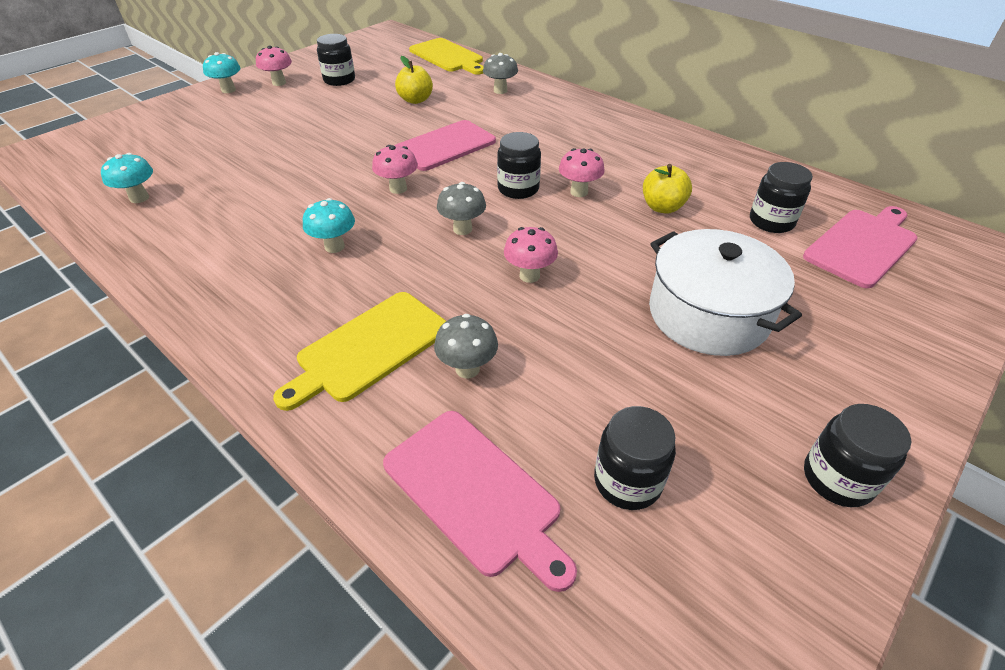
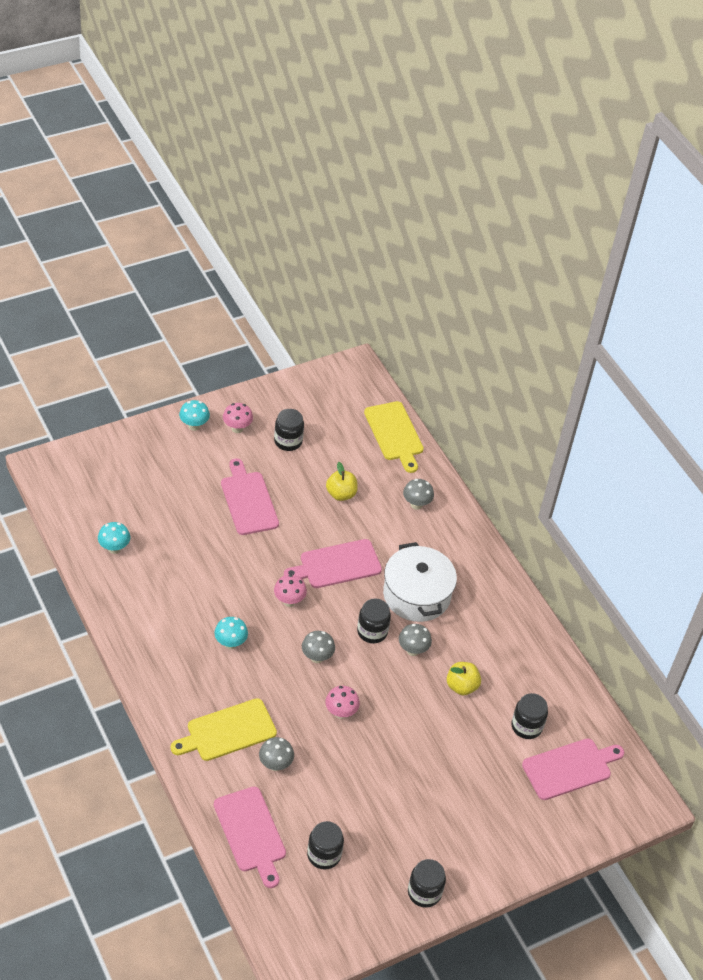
camera: 15 degrees right, 5 degrees up
pink mushroom [559,148,605,197] -> grey mushroom [399,624,432,656]
white pot [649,229,802,356] -> white pot moved to [383,542,457,622]
none -> pink cutting board [221,458,279,535]

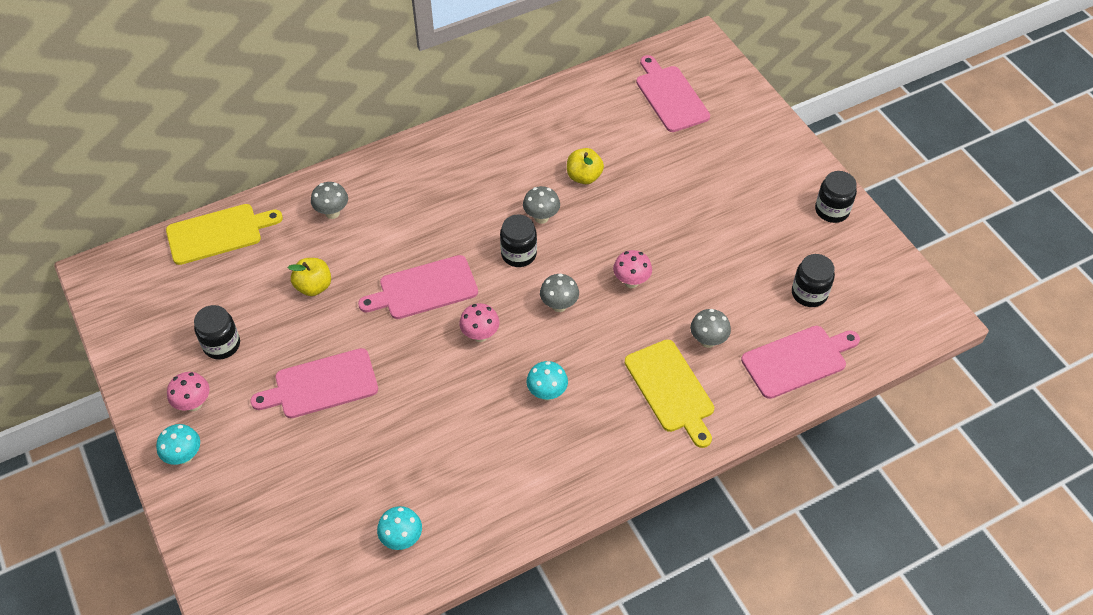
camera: 85 degrees left, 5 degrees up
pink cutting board [284,539,382,588] -> pink cutting board turned 90 degrees clockwise [358,255,478,319]
white pot [383,542,457,622] -> none
black jar [511,693,548,739] -> none

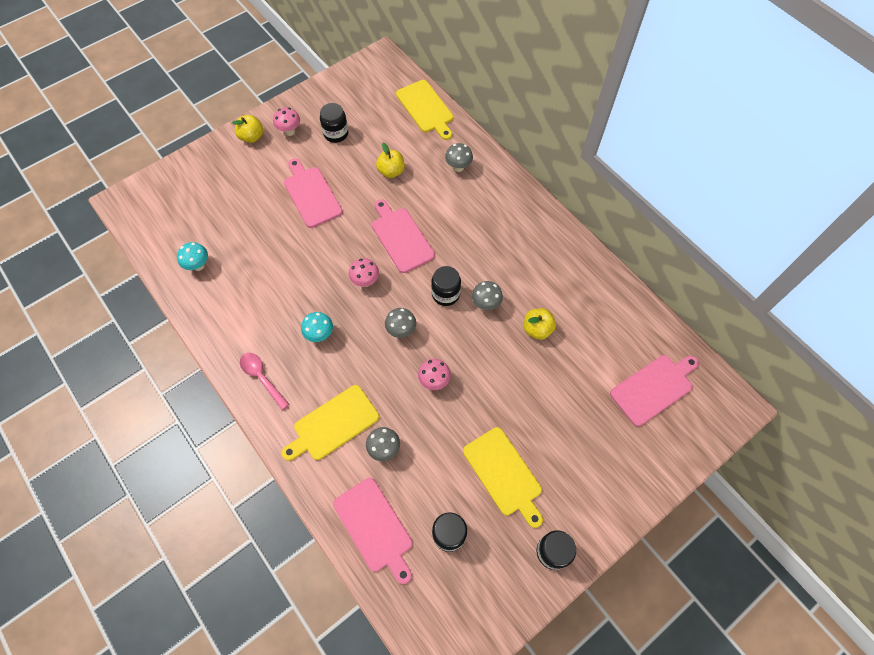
camera: 80 degrees right, 10 degrees up
turquoise mushroom [156,424,200,465] -> yellow apple [232,115,263,143]
none -> pink spoon [240,353,289,410]
none -> yellow cutting board [463,427,543,528]

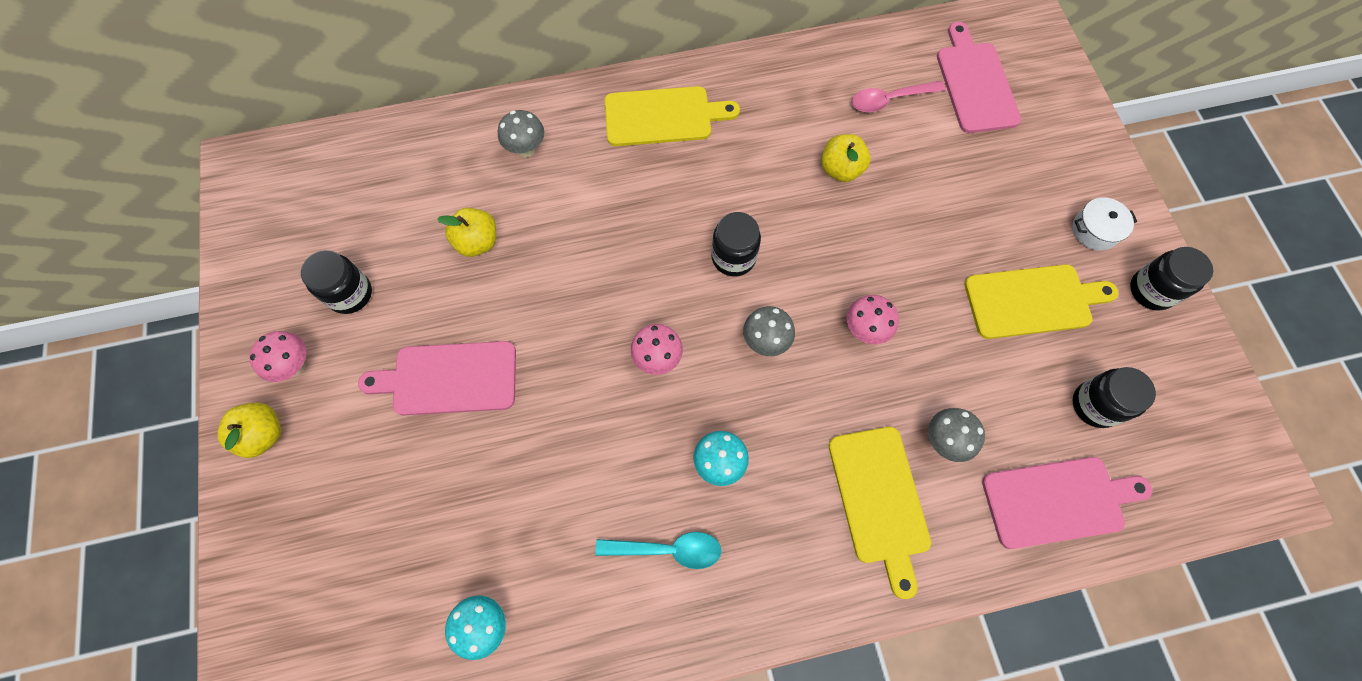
camera: 65 degrees left, 5 degrees up
pink spoon [240,353,289,410] -> pink spoon moved to [852,81,946,112]
pink cutting board [372,199,435,273] -> none
yellow cutting board [396,80,453,140] -> yellow cutting board moved to [605,86,740,146]
grey mushroom [472,281,503,310] -> none
none -> turquoise spoon [595,532,721,569]
none -> white pot [1072,197,1137,251]

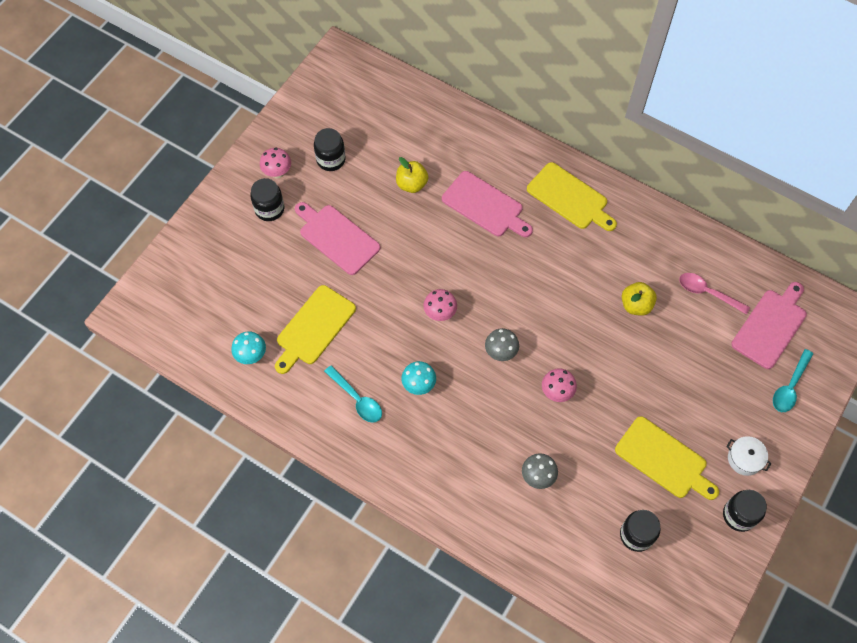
camera: 45 degrees right, 5 degrees down
yellow apple [217,403,281,458] -> none
grey mushroom [498,110,544,157] -> none
black jar [711,212,761,277] -> black jar moved to [250,178,284,221]
yellow cutting board [829,427,931,599] -> yellow cutting board moved to [275,285,356,374]
pink cutting board [982,457,1152,549] -> pink cutting board moved to [442,171,533,237]
none -> turquoise spoon [773,349,813,412]

